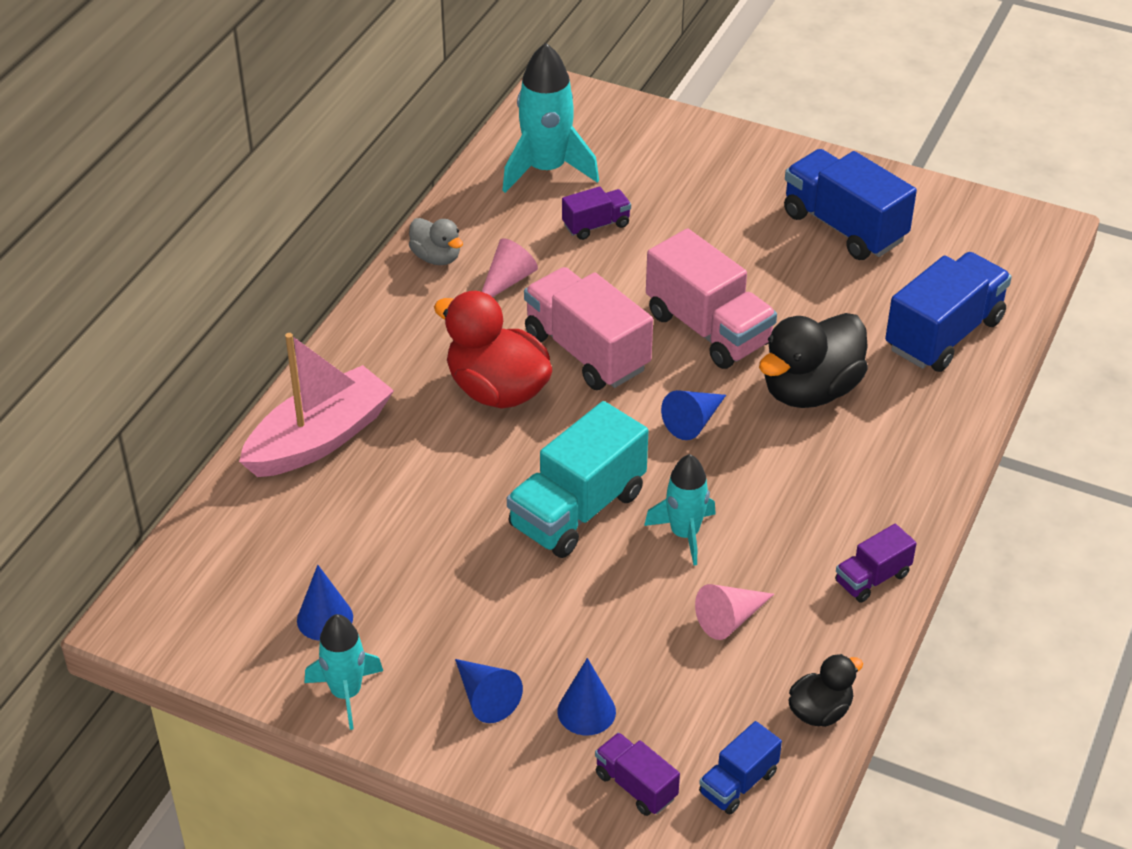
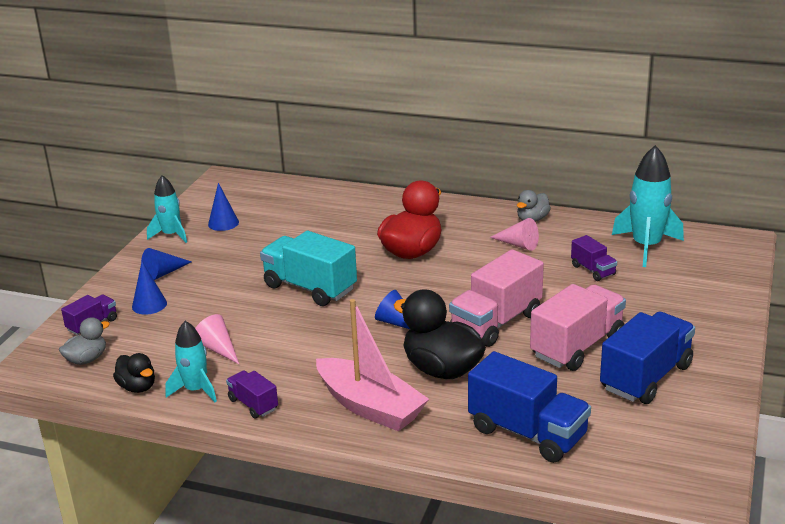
camera: 85 degrees right, 15 degrees down
pink boat [239,333,394,477] -> pink boat moved to [316,299,429,431]
pink truck [524,267,653,390] -> pink truck moved to [530,284,626,371]
turquoise rocket [644,454,716,565] -> turquoise rocket moved to [165,321,217,402]
blue truck [699,721,782,815] -> grey duck [59,317,110,365]

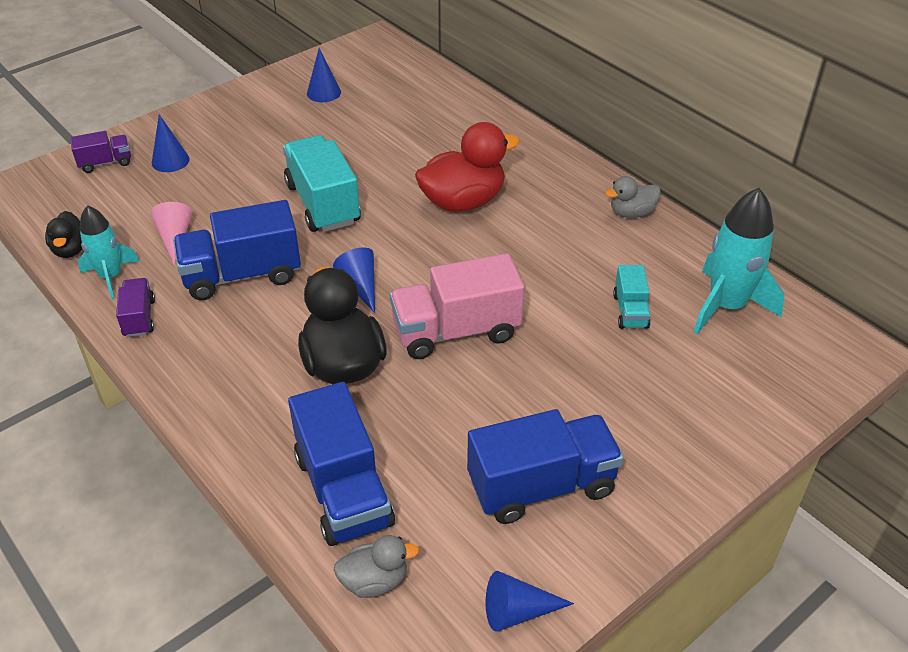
camera: 30 degrees right, 15 degrees up
grey duck [59,317,110,365] -> grey duck moved to [334,535,419,598]
blue cone [141,248,192,280] -> blue cone moved to [486,571,574,632]
turquoise rocket [147,175,187,243] -> none
pink boat [316,299,429,431] -> none
pink cone [490,218,539,251] -> none
pink truck [530,284,626,371] -> none
purple truck [571,235,617,281] -> turquoise truck [613,265,651,329]
none -> blue truck [173,200,301,300]

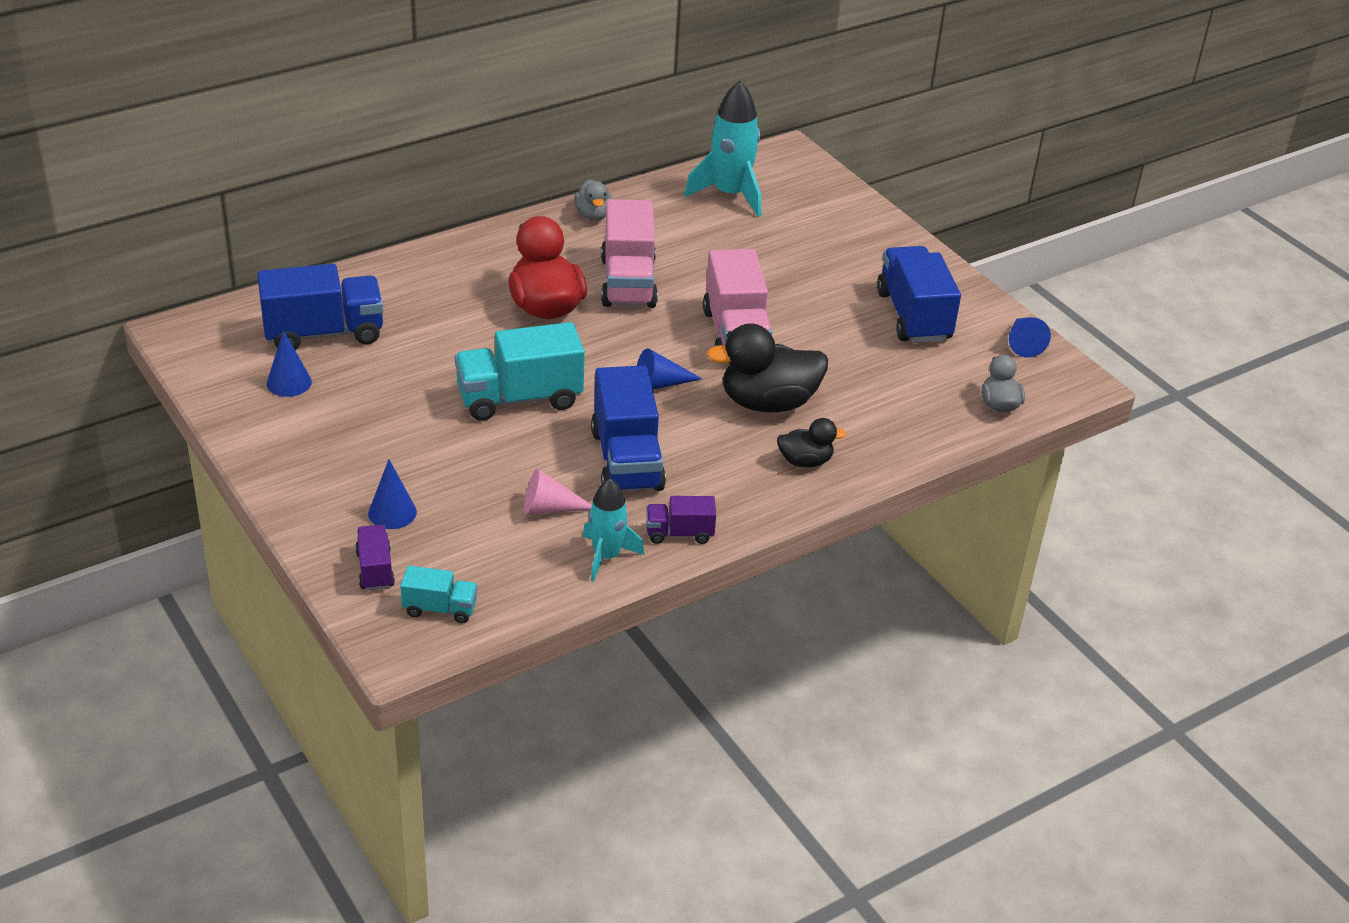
camera: 85 degrees left, 5 degrees down
black duck [45,211,82,258] -> black duck moved to [777,418,847,468]
blue truck [288,382,395,546] -> blue truck moved to [257,264,383,350]
turquoise truck [613,265,651,329] -> turquoise truck moved to [400,566,478,623]
none -> pink truck [601,199,658,308]

